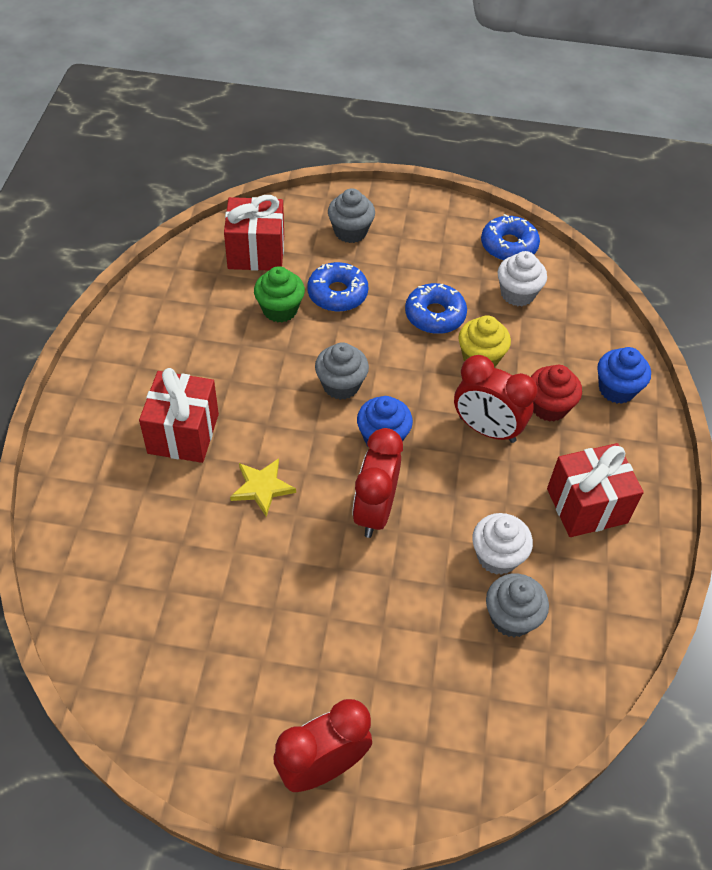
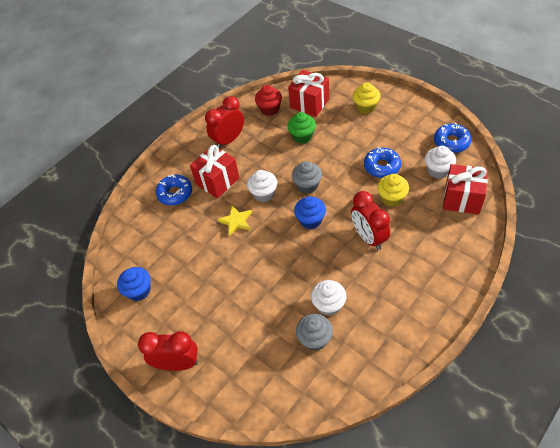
camera: 40 degrees right, 0 degrees up
blue donut [307,262,368,312] -> blue donut moved to [156,175,192,206]
grey cupcake [328,188,375,243] -> yellow cupcake [353,82,381,114]
red clock [352,428,403,538] -> red clock moved to [205,96,244,149]
red cupcake [531,365,582,422] -> red cupcake moved to [255,85,282,116]
red gift [547,443,644,537] -> red gift moved to [443,164,488,215]
blue cupcake [597,347,651,404] -> blue cupcake moved to [117,267,150,301]
none -> white cupcake [247,170,277,202]

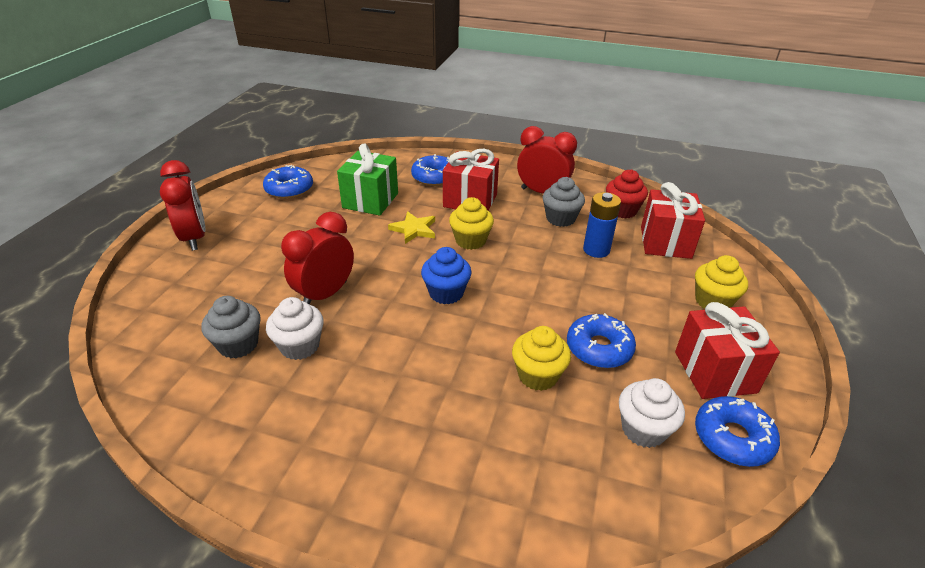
camera: 60 degrees right, 15 degrees down
blue cupcake [117,267,150,301] -> blue donut [263,165,313,199]
white cupcake [247,170,277,202] -> yellow cupcake [449,197,494,250]
green cupcake [288,112,316,144] -> blue battery [583,192,621,258]
grey cupcake [292,161,322,194] -> grey cupcake moved to [542,177,585,227]
red clock [351,191,390,250] -> red clock moved to [281,212,354,304]
red gift [443,164,488,215] -> red gift moved to [675,302,780,399]
none -> green gift [337,144,398,216]

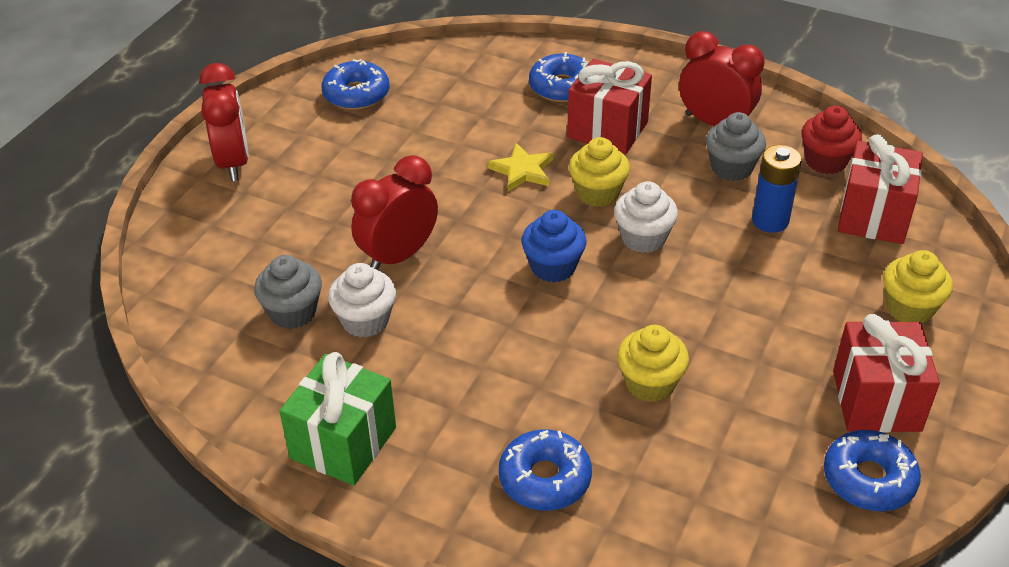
camera: 10 degrees right, 5 degrees up
green gift [337,144,398,216] -> green gift moved to [279,352,396,486]
blue donut [567,313,636,368] -> blue donut moved to [499,429,592,511]
white cupcake [619,378,685,448] -> white cupcake moved to [614,181,678,253]

